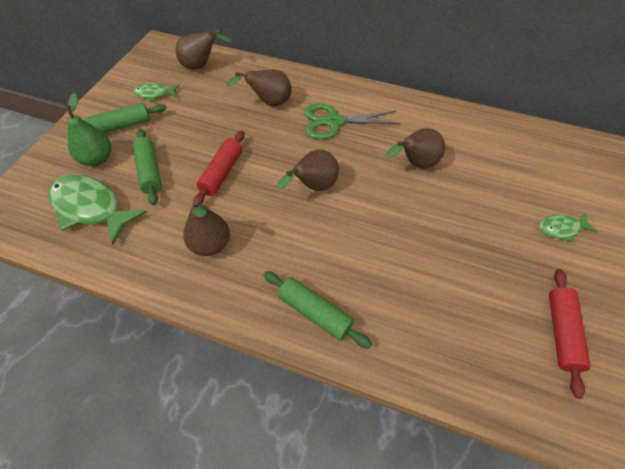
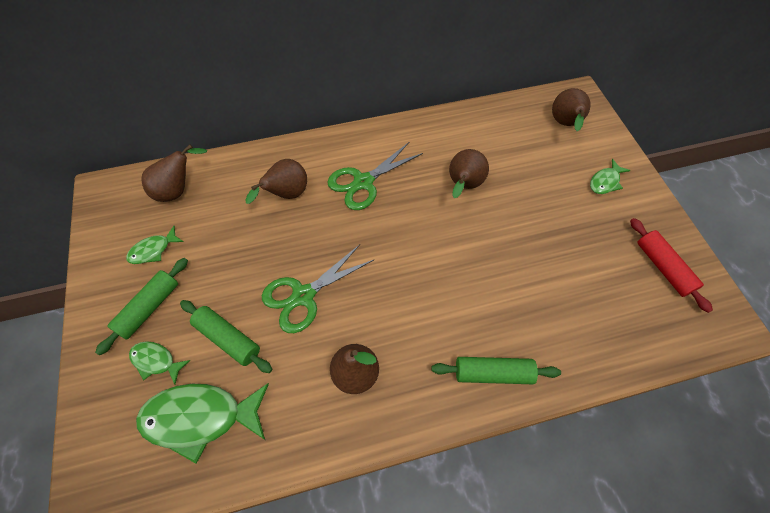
camera: 35 degrees left, 5 degrees up
green pear [66,93,111,166] -> green fish [129,341,191,385]
red rolling pin [193,130,245,206] -> green scissors [262,244,374,333]
brown pear [277,150,339,191] -> brown pear moved to [552,88,591,131]

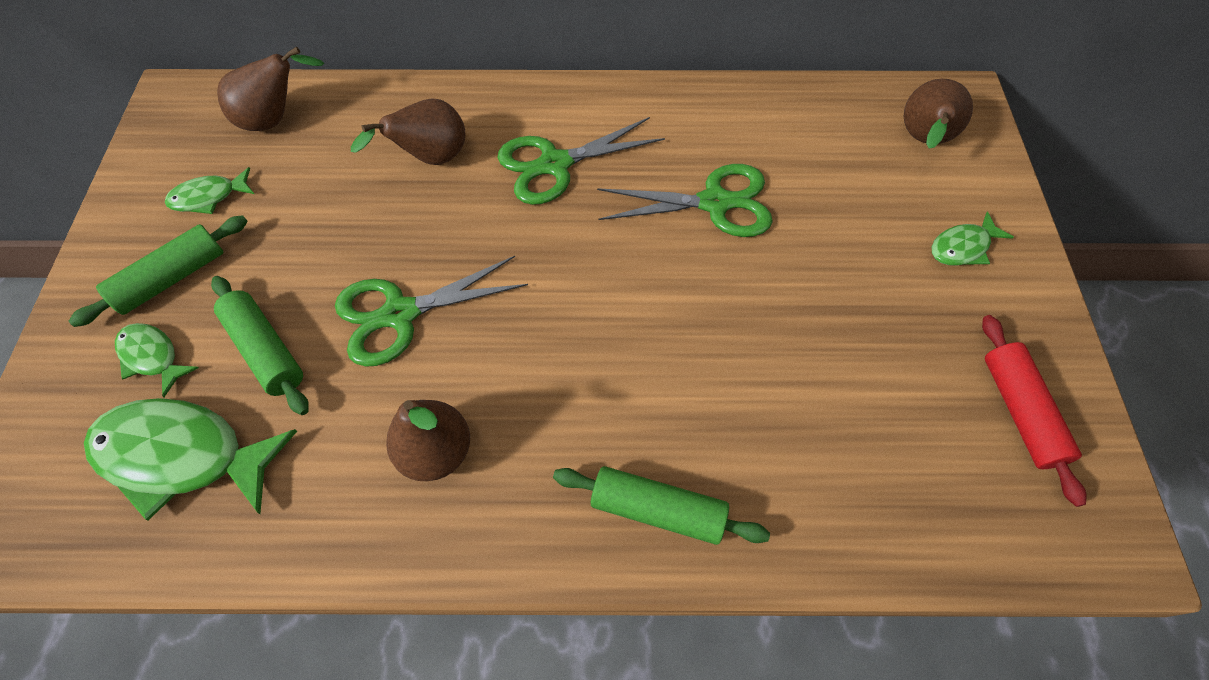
camera: 15 degrees right, 0 degrees up
brown pear [449,149,489,198] -> green scissors [597,164,773,237]

